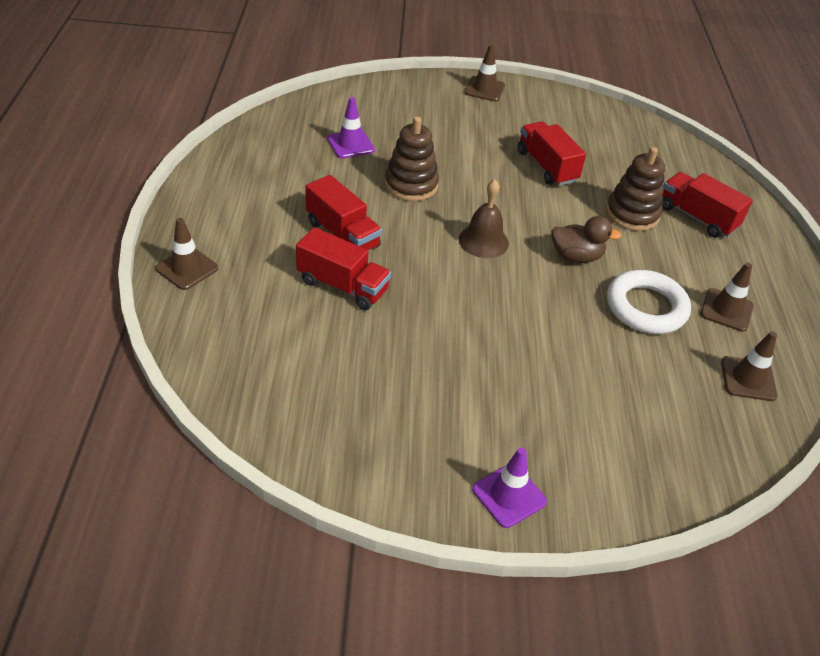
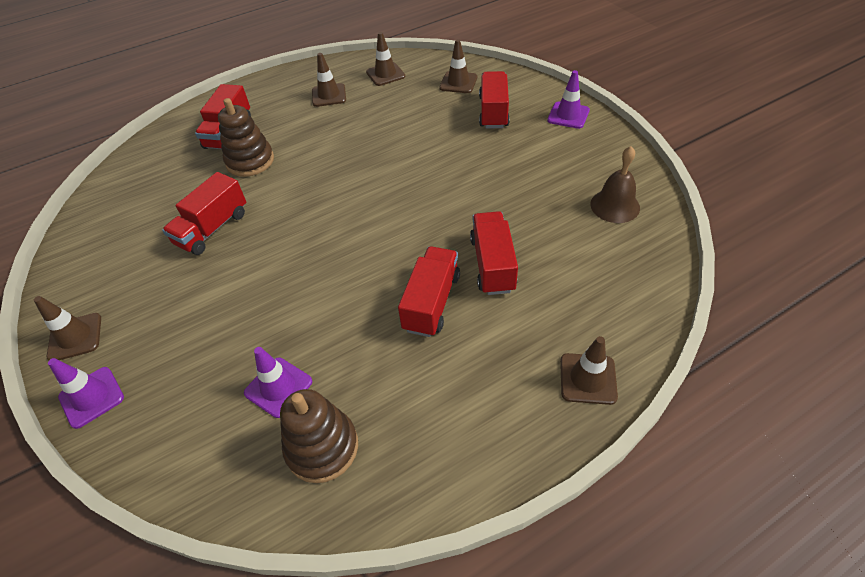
camera: 115 degrees left, 5 degrees up
brown stacking toy [385,116,439,201] -> brown stacking toy moved to [280,389,358,483]
brown bell [459,179,509,258] -> brown bell moved to [590,146,640,223]
brown duck [551,216,622,263] -> none
white ring [607,270,691,334] -> none
none -> purple traffic cone [48,358,124,429]
none -> brown traffic cone [439,39,477,93]
none -> red truck [479,71,510,129]

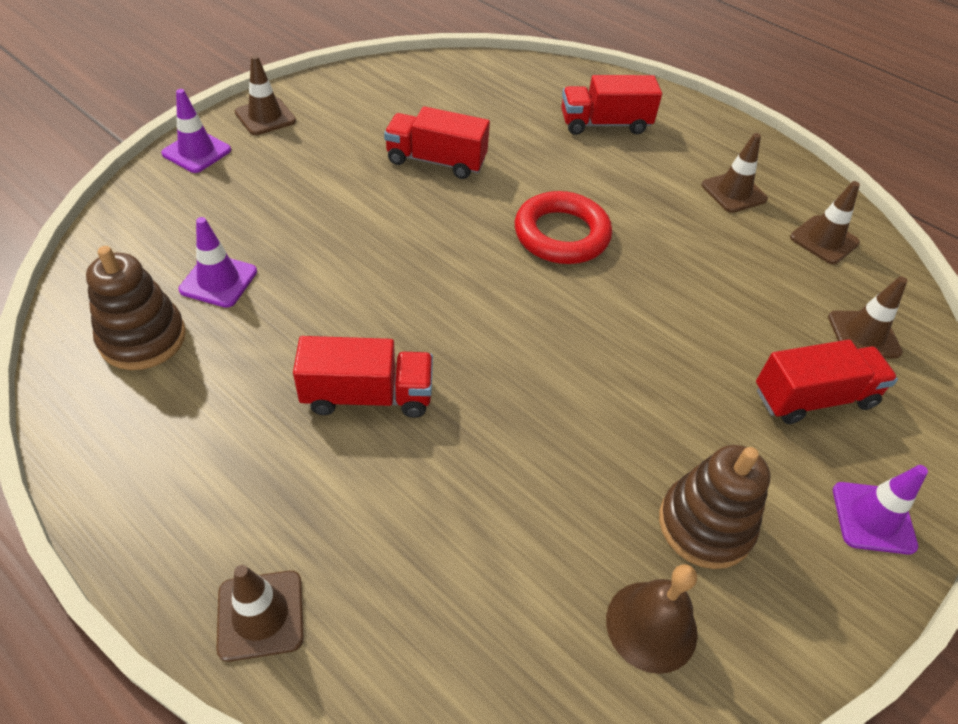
camera: 65 degrees right, 0 degrees up
brown stacking toy [218,98,274,177] -> brown stacking toy moved to [659,445,770,569]
red truck [470,211,518,295] -> none
none -> red ring [515,191,612,264]

